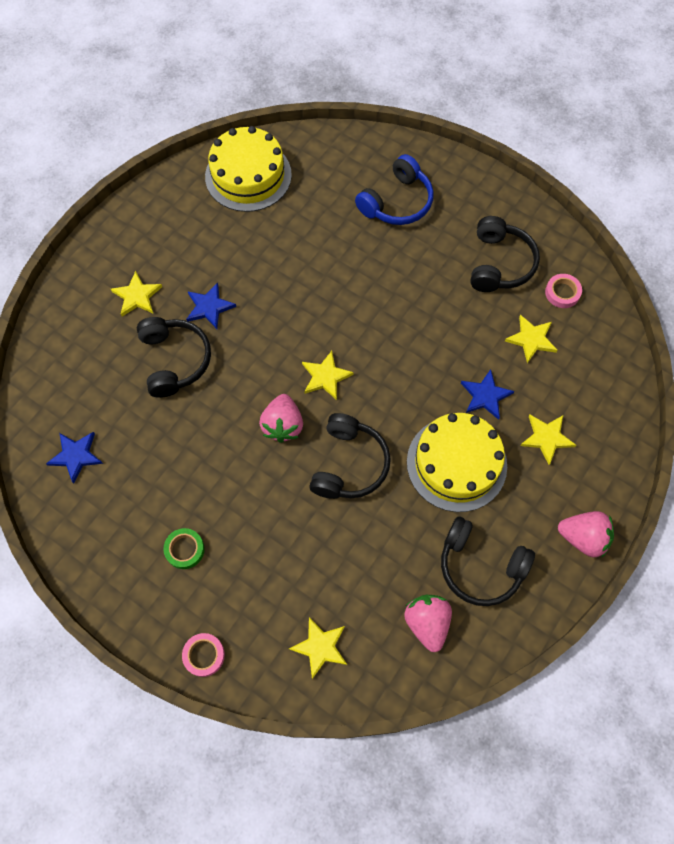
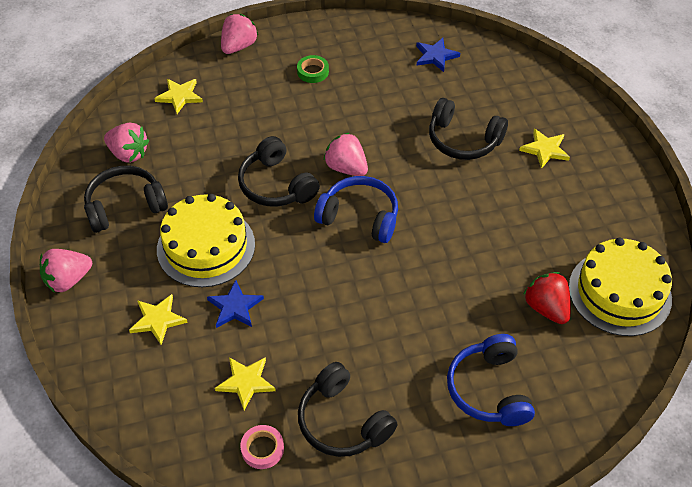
camera: 130 degrees right, 15 degrees down
pink tape [182,633,225,677] -> pink strawberry [221,14,258,54]
blue star [186,282,236,329] -> none
yellow star [302,351,354,400] -> blue headphones [314,176,398,243]
none -> red strawberry [523,272,571,324]

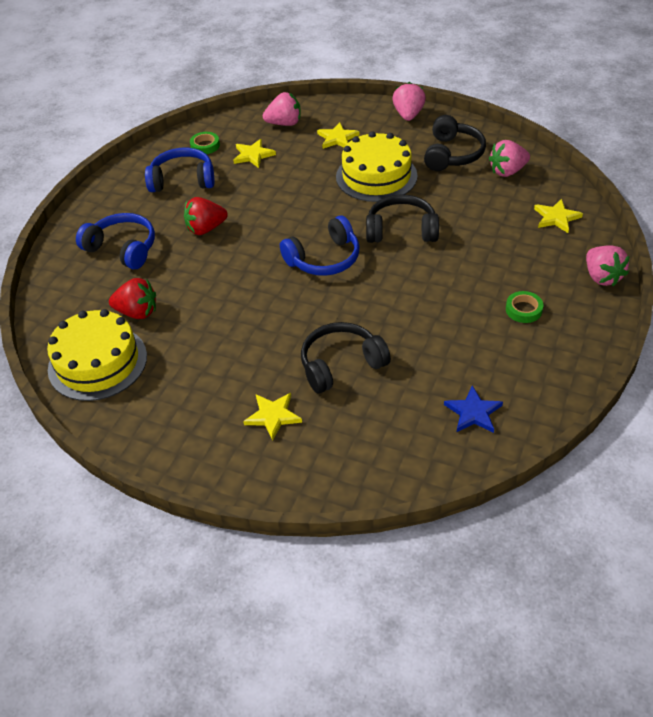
camera: 130 degrees right, 5 degrees down
blue star [207,280,264,328] -> none
pink tape [240,425,284,469] -> green tape [190,132,220,154]
black headphones [298,362,398,457] -> blue headphones [145,148,214,192]
pink strawberry [323,132,368,176] -> pink strawberry moved to [263,92,301,126]
none -> red strawberry [184,197,228,235]

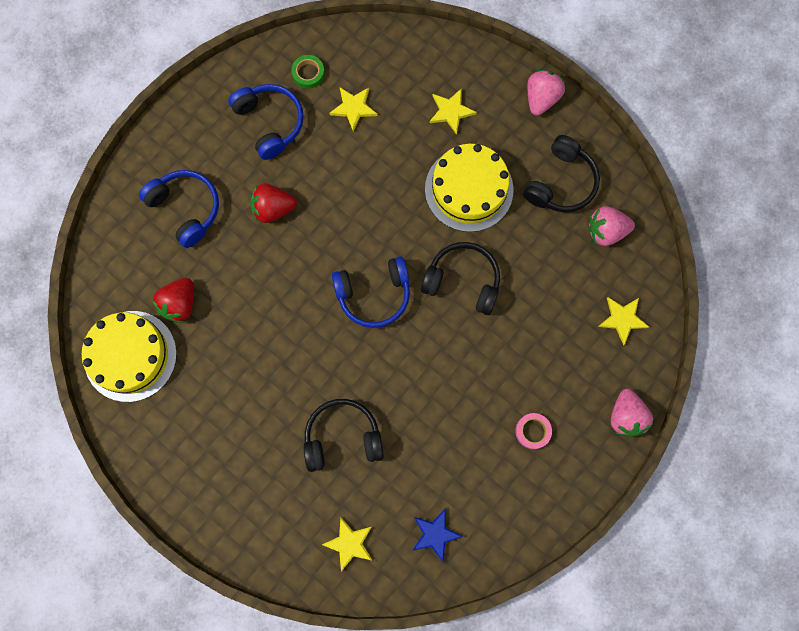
camera: 15 degrees right, 30 degrees up
red strawberry [109,278,156,319] -> red strawberry turned 90 degrees clockwise [152,278,194,323]
blue headphones [145,148,214,192] -> blue headphones turned 45 degrees clockwise [228,84,304,160]
yellow star [243,393,302,440] -> yellow star moved to [322,517,373,572]
pink strawberry [263,92,301,126] -> none
green tape [506,291,543,323] -> pink tape [516,413,552,449]

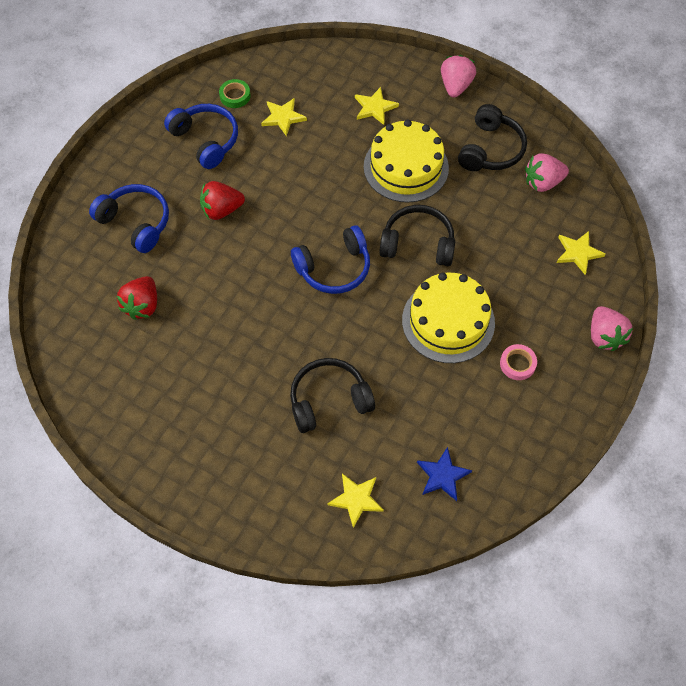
camera: 10 degrees left, 15 degrees down
yellow cake [82,311,177,402] -> yellow cake moved to [402,273,495,363]

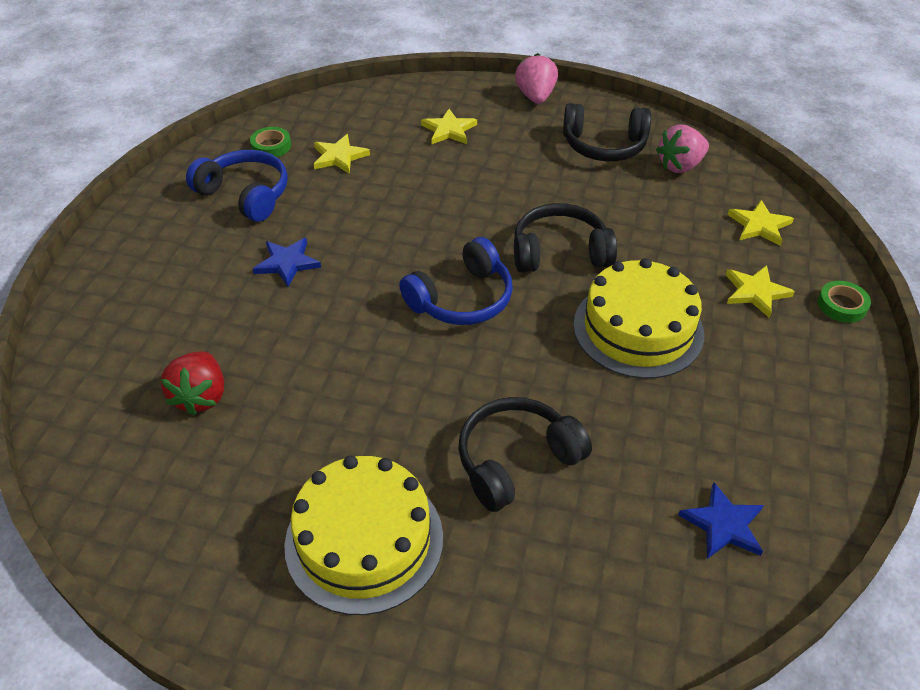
camera: 15 degrees left, 15 degrees down
blue headphones [89,184,169,253] -> none
red strawberry [200,181,245,220] -> blue star [253,238,321,287]
yellow star [327,474,384,528] -> yellow star moved to [725,266,795,318]
yellow cake [364,120,449,203] -> yellow cake moved to [284,456,443,615]
black headphones [458,104,527,171] -> black headphones turned 90 degrees clockwise [563,103,651,161]
pink tape [500,344,537,380] -> none
pink strawberry [591,306,633,351] -> green tape [818,281,871,323]

